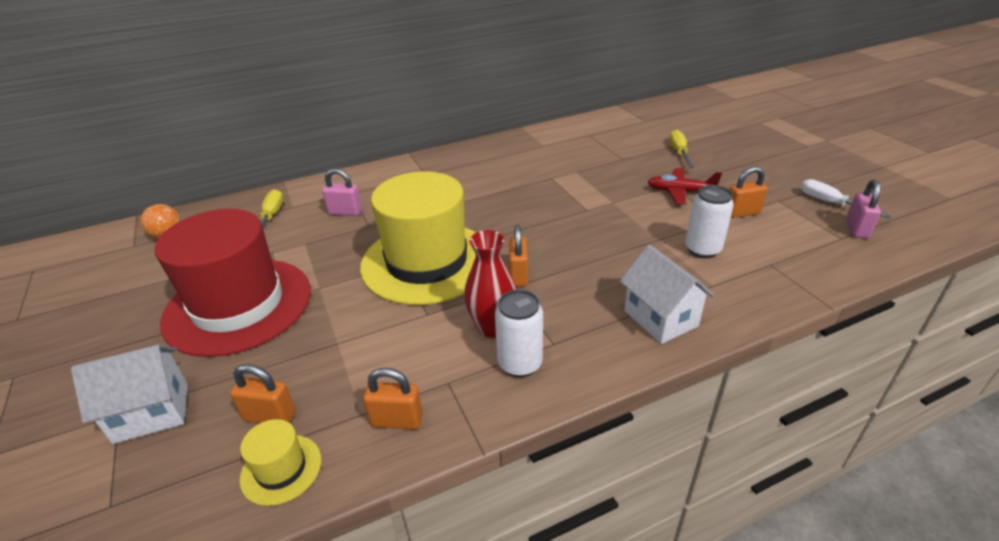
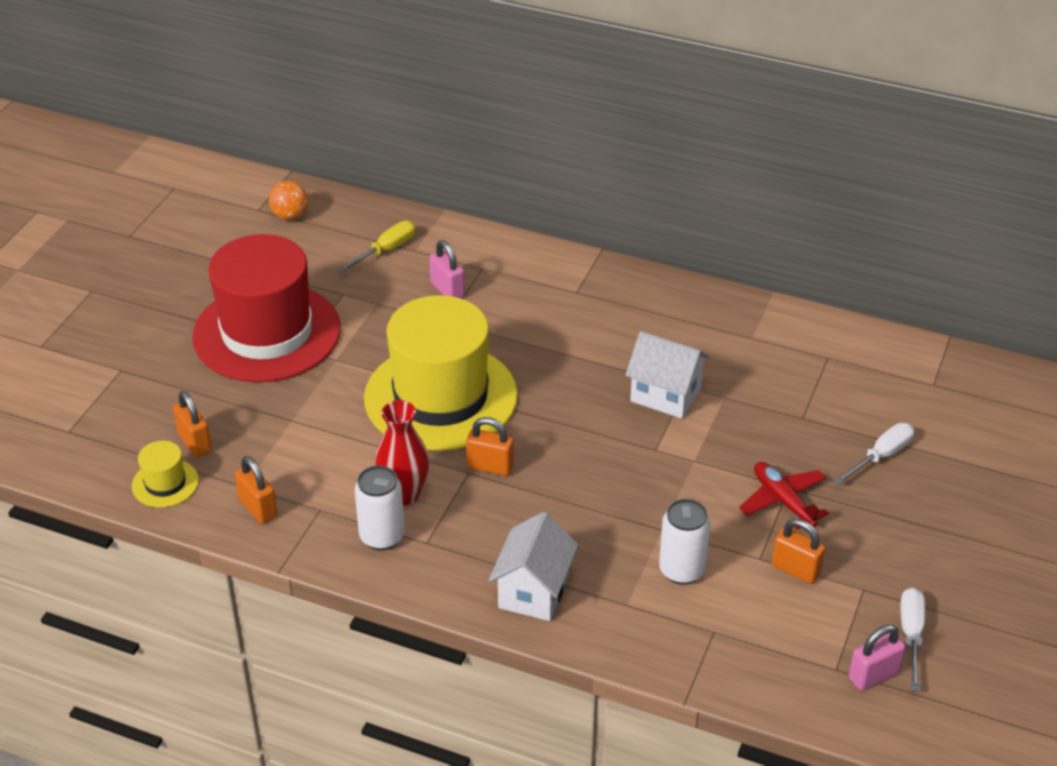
camera: 45 degrees right, 5 degrees up
white house [71,345,188,444] -> white house moved to [626,331,710,419]
orange padlock [509,225,528,286] -> orange padlock turned 60 degrees clockwise [466,417,514,476]
yellow screwdriver [669,130,694,168] -> white screwdriver [834,423,914,485]

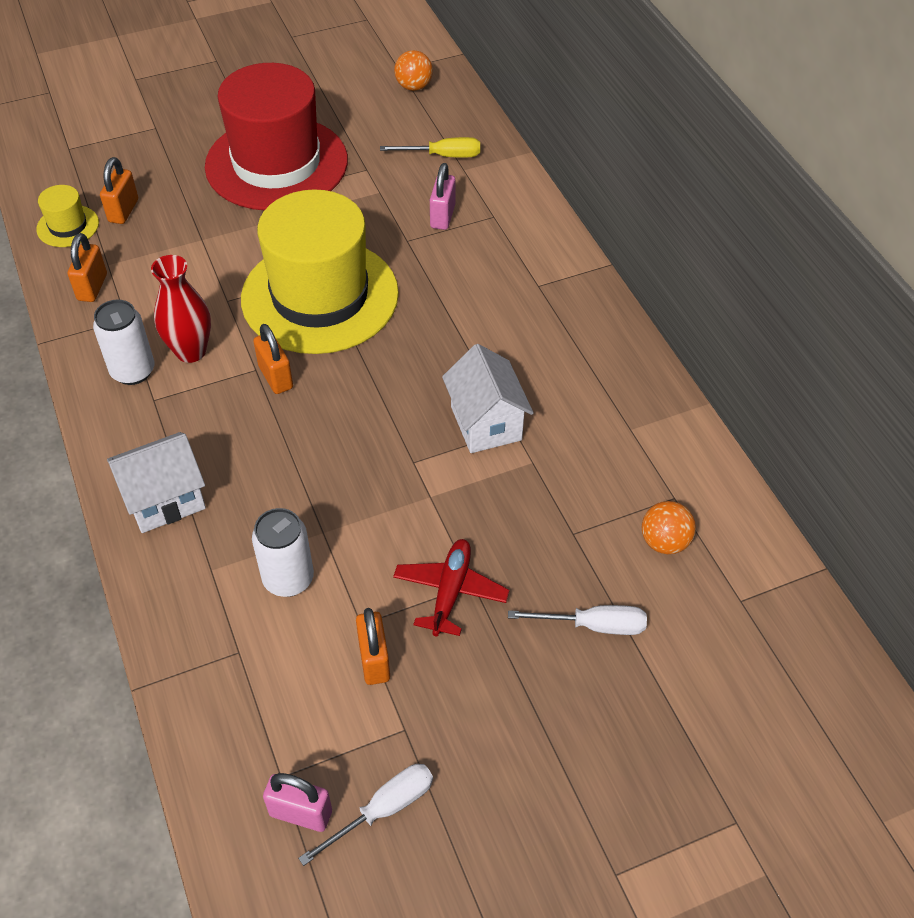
camera: 45 degrees right, 10 degrees up
none -> orange ball [642,501,696,554]

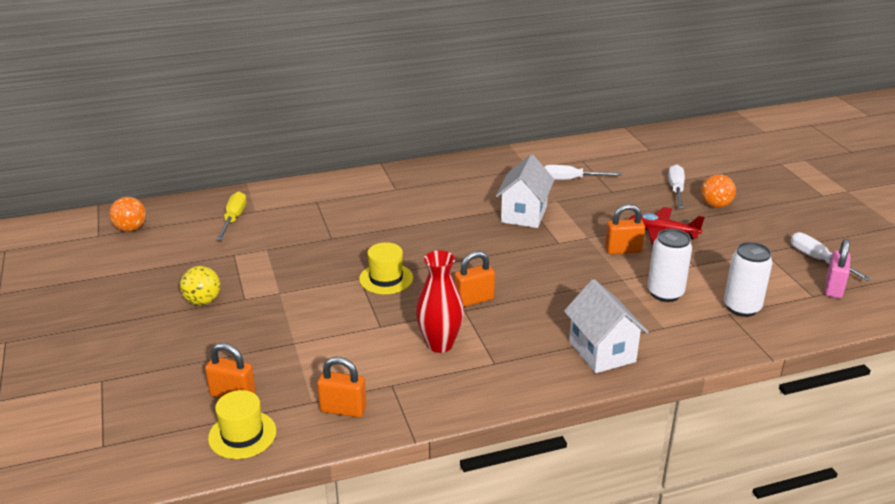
camera: 85 degrees left, 20 degrees down
white can [93,300,154,385] -> white can moved to [724,242,773,317]
red hat [205,63,348,210] -> yellow ball [180,266,220,305]
yellow hat [241,189,399,354] -> yellow hat [359,242,413,294], size x0.41
orange padlock [356,608,390,685] -> orange padlock moved to [605,204,645,254]
pink padlock [430,163,456,230] -> none
white house [442,344,534,453] -> white house turned 60 degrees counterclockwise [496,154,555,228]
orange ball [642,501,696,554] -> orange ball moved to [701,174,736,208]
none -> white screwdriver [544,165,622,180]

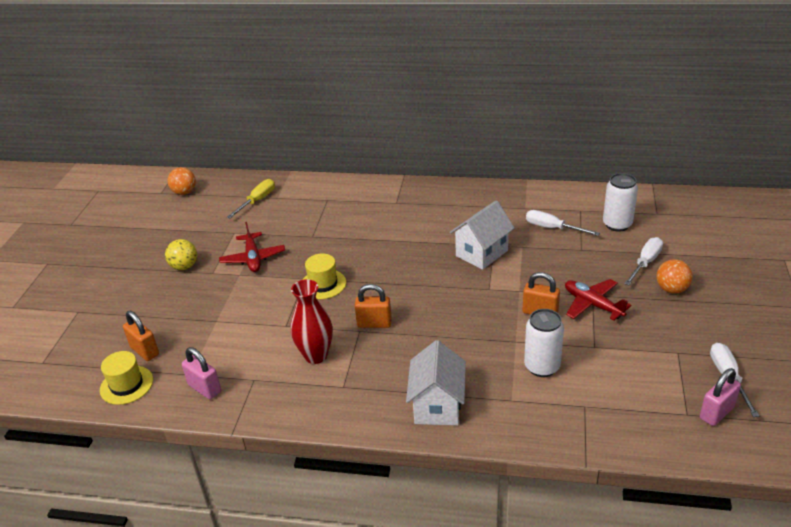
camera: 30 degrees right, 5 degrees up
orange padlock [317,357,366,418] -> pink padlock [182,347,221,399]
white can [724,242,773,317] -> white can moved to [603,173,638,232]
none -> red plane [219,222,285,272]

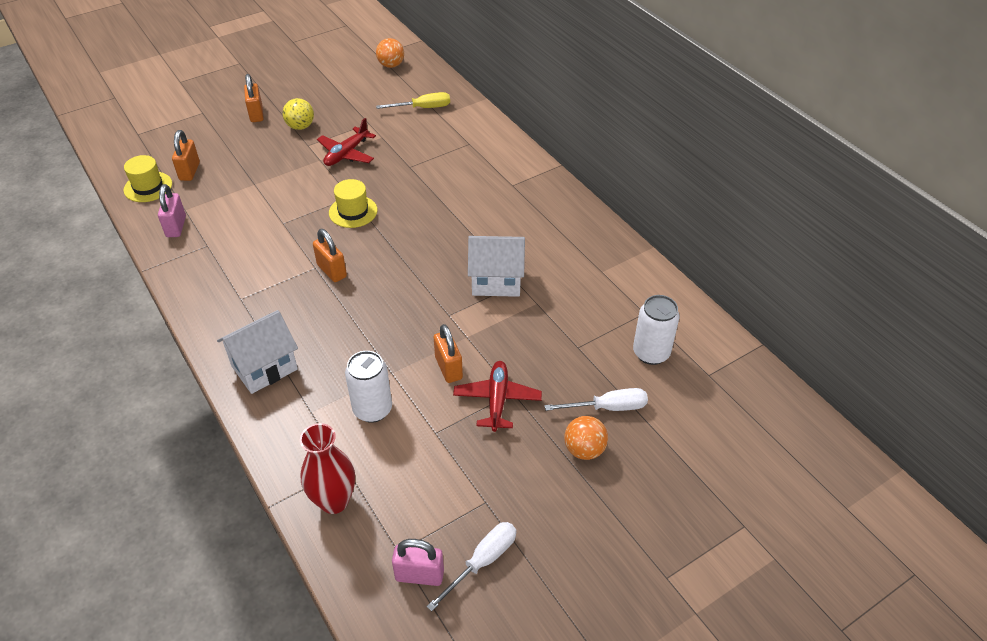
camera: 45 degrees right, 10 degrees up
red vase [291,279,333,364] -> red vase moved to [300,423,355,514]
white screwdriver [526,210,600,236] -> none
none -> orange padlock [244,74,264,122]

